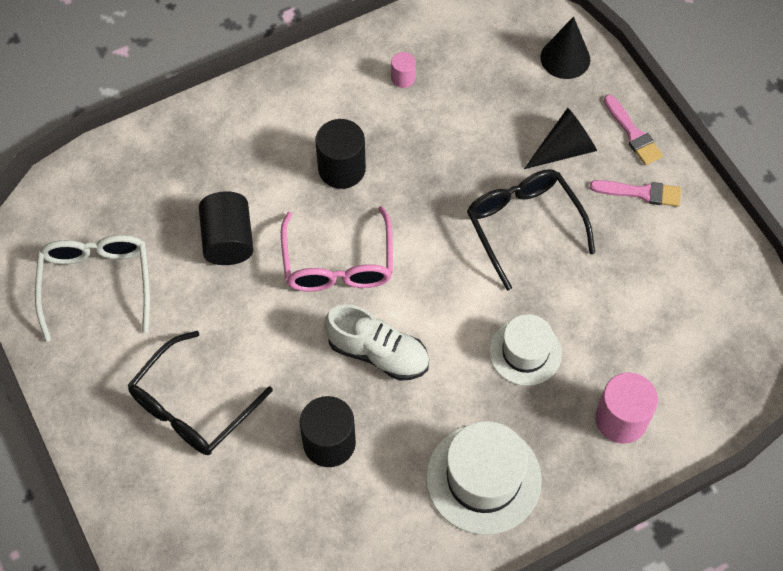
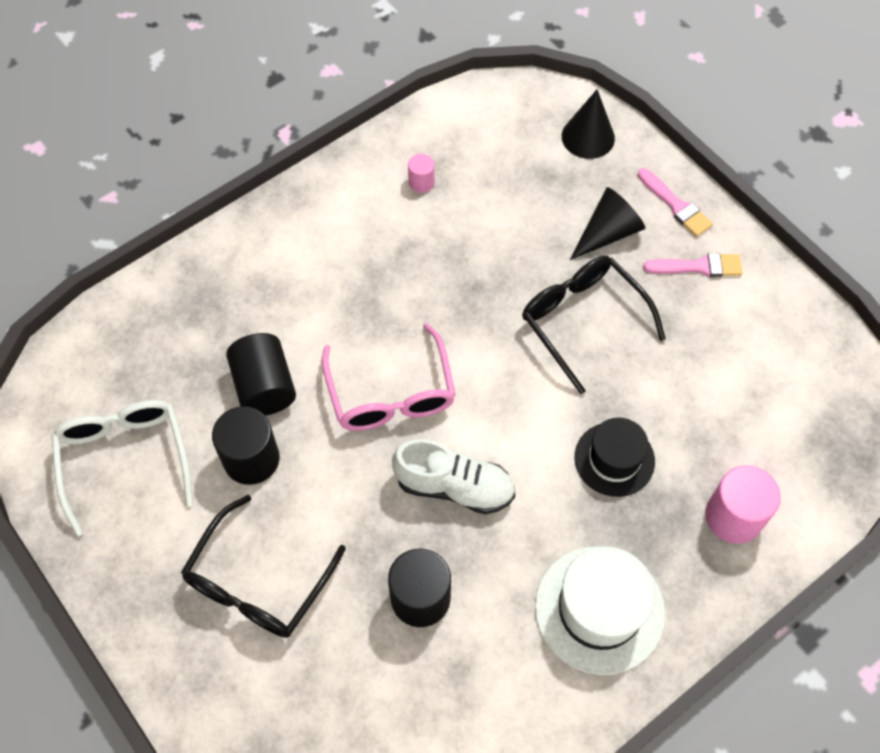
camera: 10 degrees left, 0 degrees up
black cylinder [315,119,366,189] -> black cylinder moved to [212,406,280,485]
white hat [489,314,562,386] -> black hat [575,418,655,497]

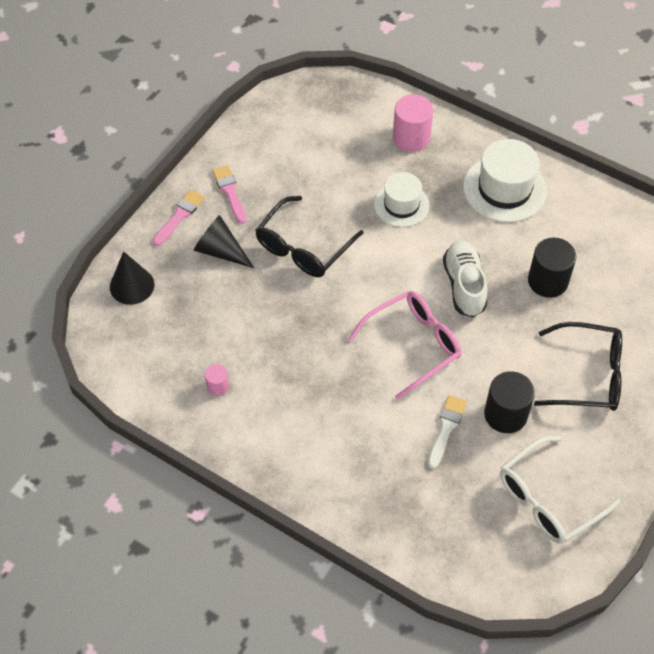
camera: 110 degrees left, 5 degrees down
black cylinder [226,333,296,416] -> white brush [428,395,467,469]
black hat [575,418,655,497] -> white hat [374,172,430,227]

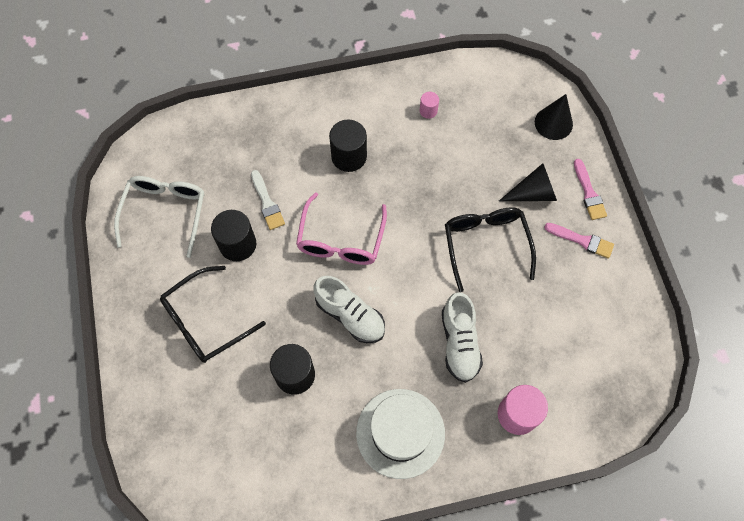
camera: 135 degrees right, 10 degrees up
white hat [374,172,430,227] -> white shoe [442,292,483,383]
none -> black cylinder [329,119,367,172]

